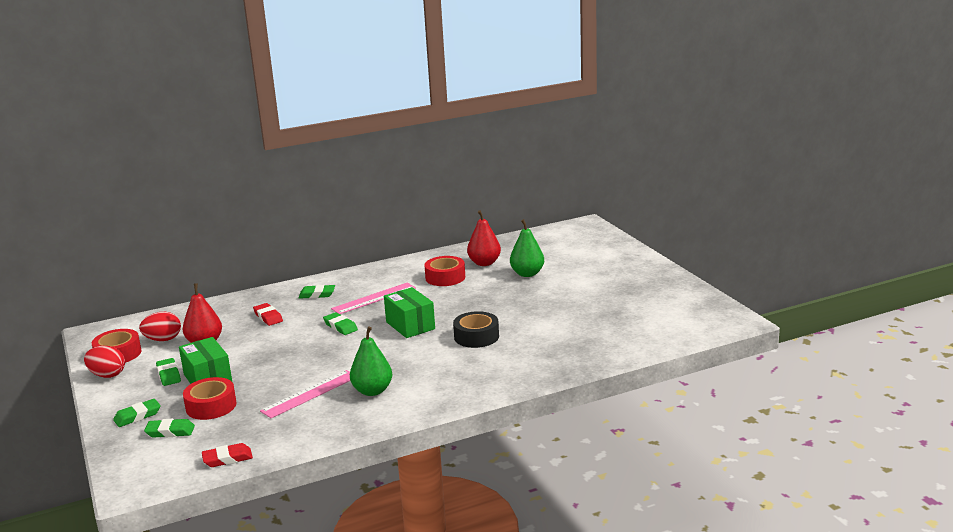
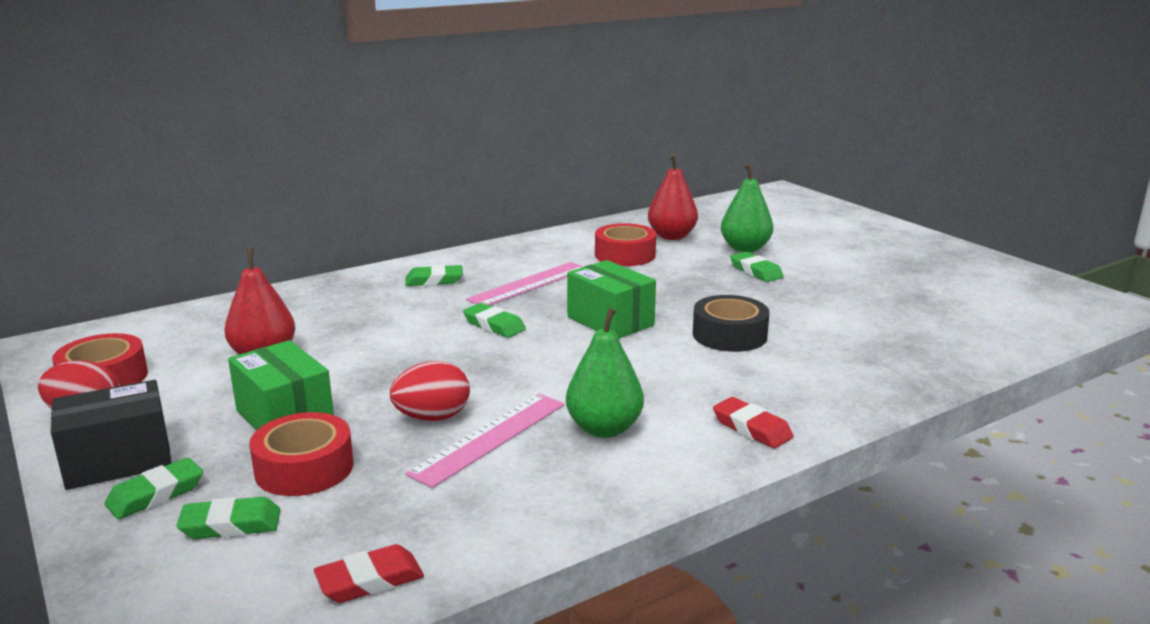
camera: 10 degrees left, 0 degrees up
red egg [139,312,181,341] -> red egg moved to [390,361,470,421]
green eraser [156,358,181,386] -> green eraser moved to [730,252,784,282]
red eraser [253,303,283,326] -> red eraser moved to [713,397,794,448]
none -> black box [51,380,172,490]

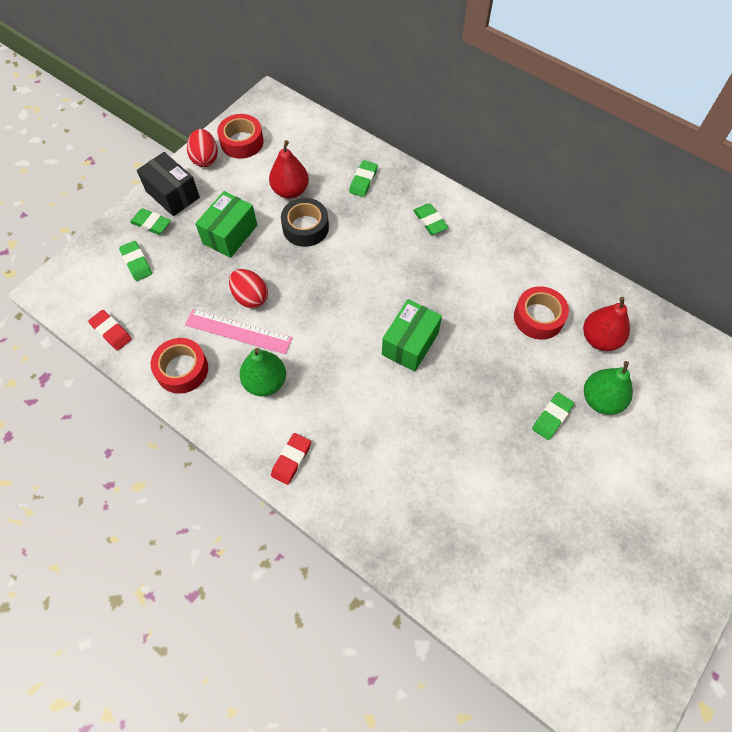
camera: 70 degrees right, 40 degrees up
red tape [249,412,353,496] -> red tape moved to [151,338,208,394]
green eraser [463,303,526,338] -> green eraser moved to [349,160,378,197]
pink ruler [466,262,584,305] -> none
black tape [693,295,770,352] -> black tape moved to [281,198,329,247]

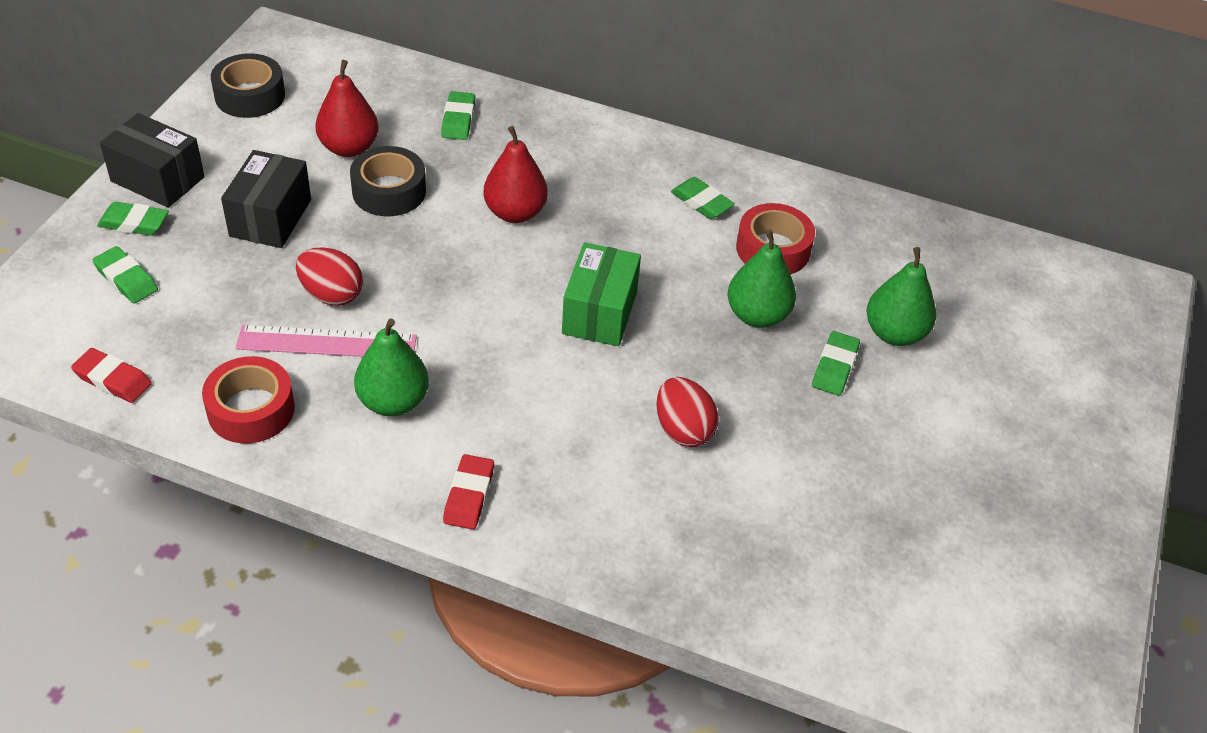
camera: 20 degrees left, 15 degrees down
red egg [187,129,218,167] -> red egg moved to [656,377,719,447]
green box [195,191,257,258] -> black box [221,150,311,248]
red tape [217,114,264,159] -> black tape [211,53,285,118]
green eraser [413,203,448,235] -> green eraser moved to [671,177,735,219]
red pear [583,297,630,351] -> red pear moved to [483,126,548,223]
none -> green pear [727,229,796,328]

